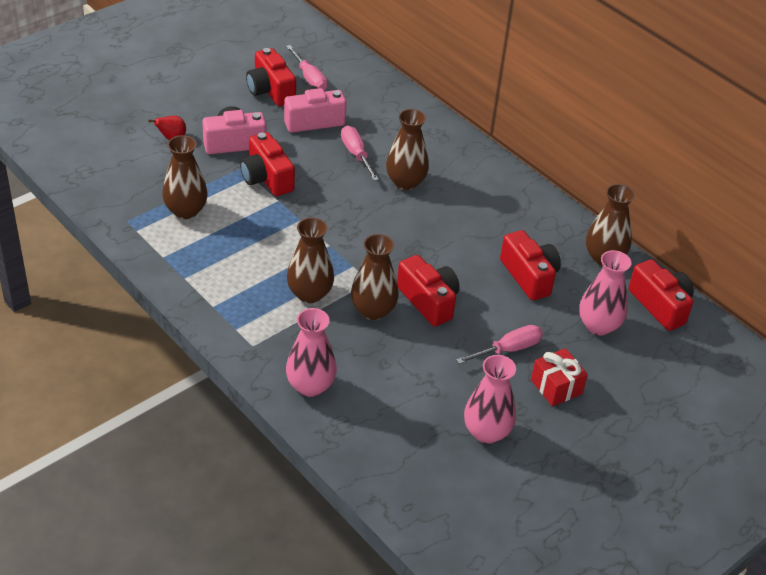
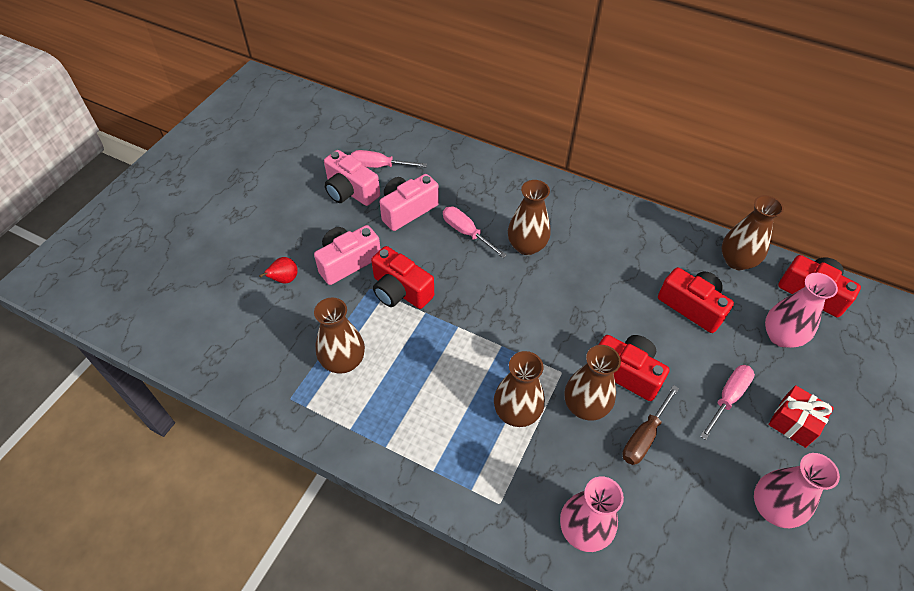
camera: 20 degrees left, 10 degrees up
red camera [246,48,296,106] -> pink camera [324,150,380,206]
pink screwdriver [286,45,327,90] -> pink screwdriver turned 150 degrees clockwise [351,150,427,168]
none -> brown screwdriver [622,385,679,465]

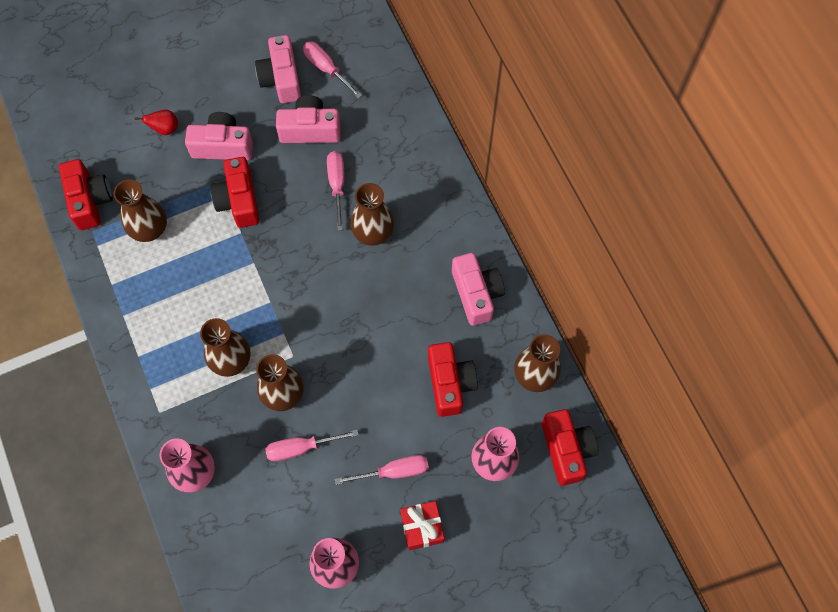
camera: 40 degrees right, 15 degrees up
red camera [599,335,670,401] -> red camera moved to [59,159,113,230]
brown screwdriver [622,385,679,465] -> pink screwdriver [265,430,359,461]
none -> pink camera [452,253,505,326]

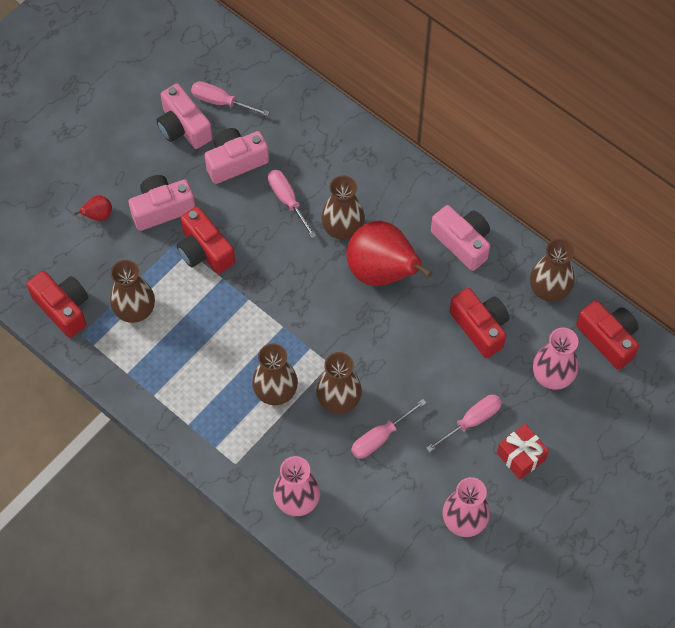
camera: 25 degrees left, 5 degrees down
none -> red pear [346,221,433,286]

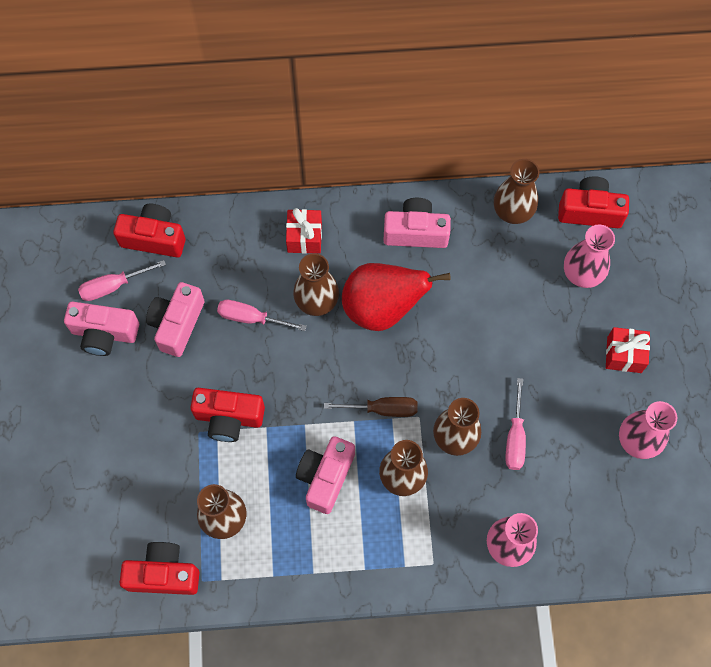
camera: 45 degrees left, 5 degrees up
red pear [74,195,112,221] -> none
pink camera [128,175,196,231] -> pink camera moved to [296,436,355,514]
pink screwdriver [426,395,502,453] -> none
red camera [449,288,509,358] -> red camera moved to [113,204,185,257]
none -> red gift [286,208,322,254]
none -> brown screwdriver [324,397,418,417]

